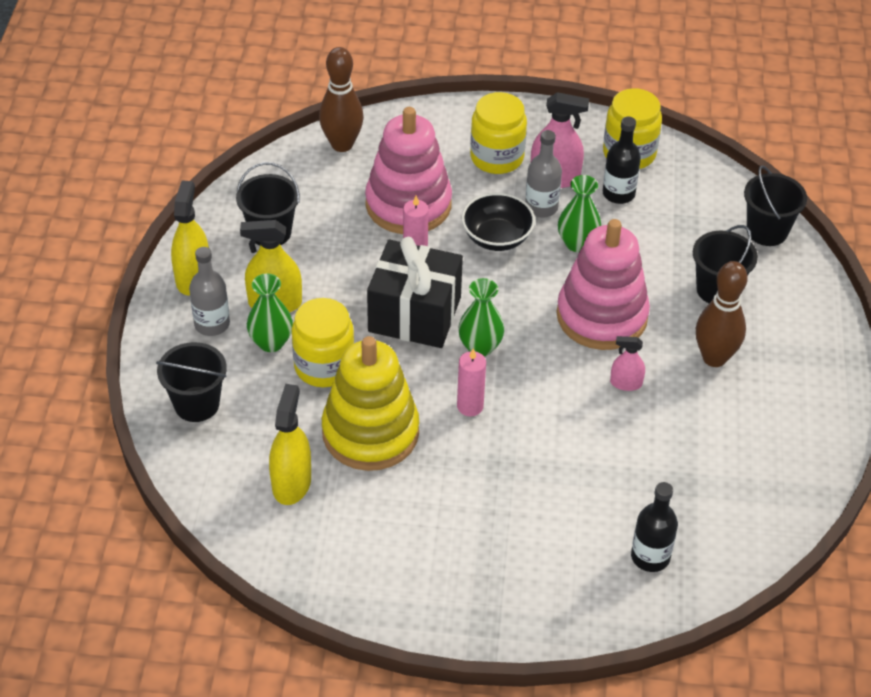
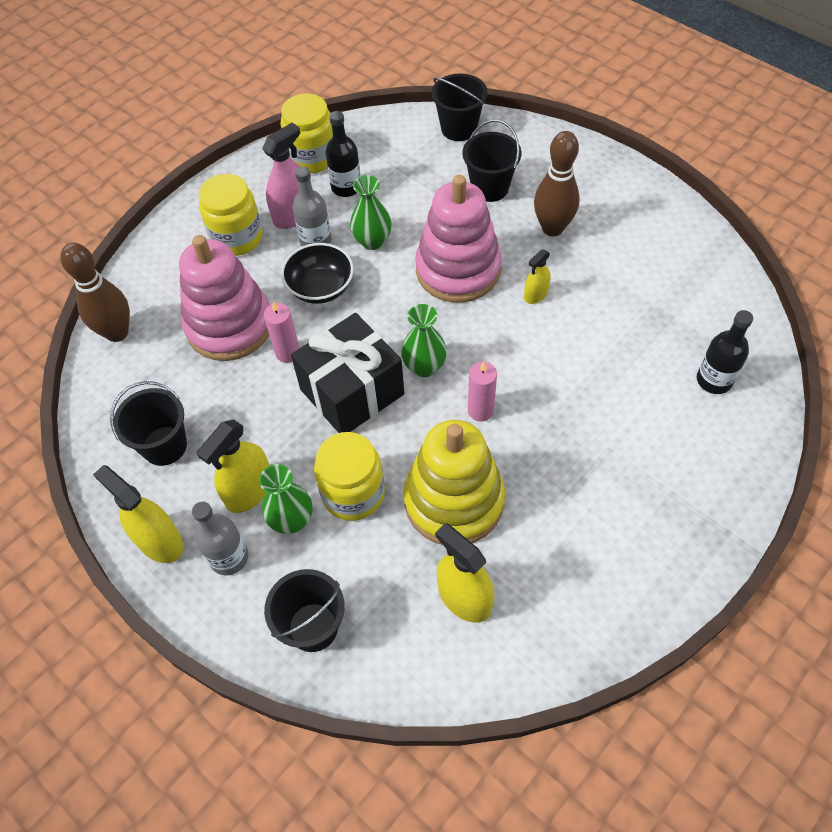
camera: 50 degrees left, 10 degrees up
pink spray bottle [610,336,645,391] -> yellow spray bottle [524,249,551,304]

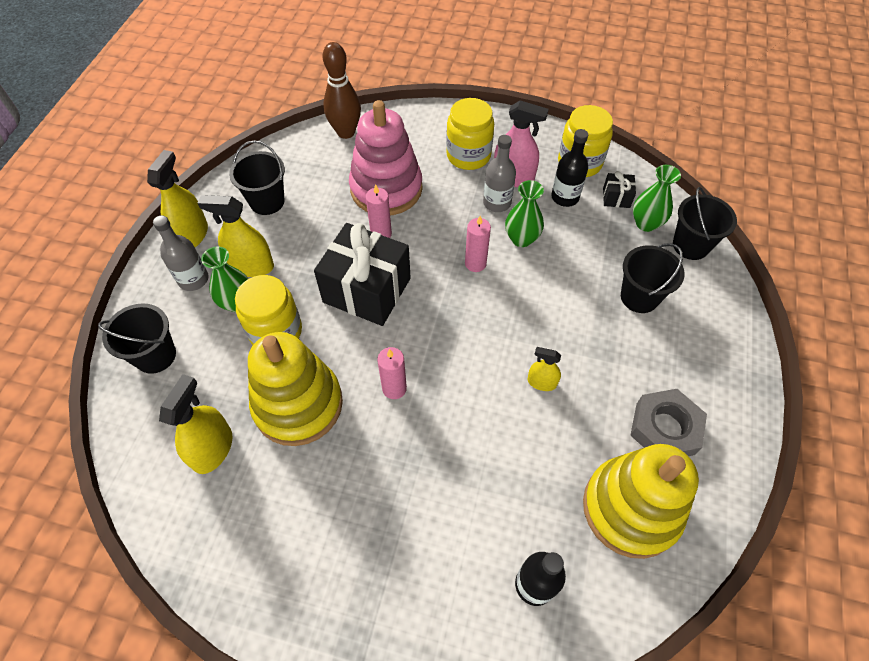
camera: 60 degrees right, 0 degrees up
black bowl [281,243,354,304] -> none
green vase [401,304,447,377] -> green vase moved to [633,165,681,232]
pink stacking toy [415,175,502,303] -> none
brown bowling pin [534,131,580,236] -> none
none -> pink candle [465,216,491,272]
none -> yellow stacking toy [583,444,699,559]
none -> black gift [603,171,636,208]
none -> grey nut [630,389,707,456]

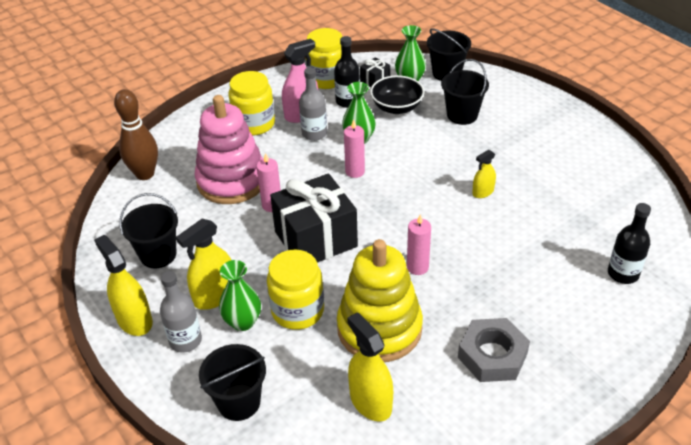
camera: 50 degrees left, 15 degrees down
yellow stacking toy [583,444,699,559] -> none
grey nut [630,389,707,456] -> grey nut moved to [458,318,530,382]
none -> black bowl [370,75,424,114]

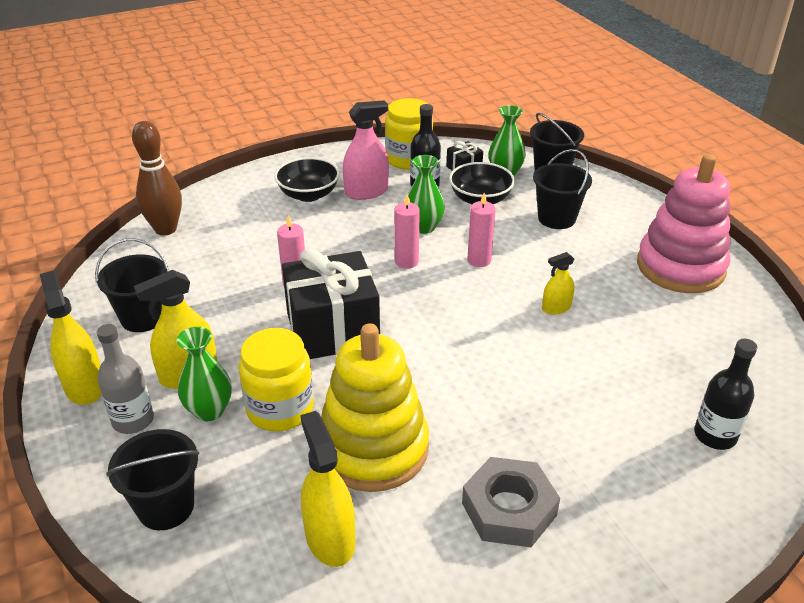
camera: 10 degrees right, 5 degrees down
pink stacking toy [194,95,263,204] -> pink stacking toy moved to [637,154,730,293]
yellow jar [229,71,275,136] -> black bowl [274,157,340,202]
grey bottle [299,67,327,141] -> none
pink candle [407,214,431,275] -> pink candle moved to [467,193,496,267]

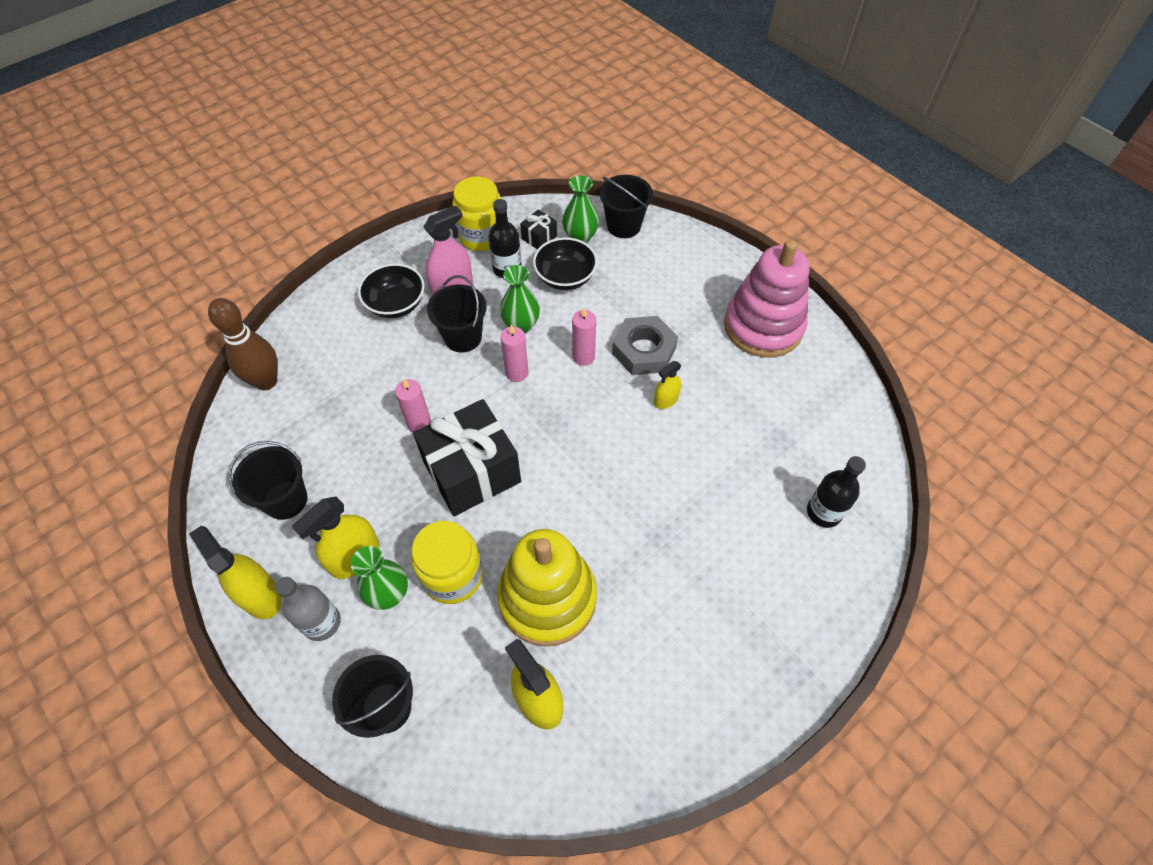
camera: 15 degrees left, 20 degrees up
grey nut [462,457,560,547] -> grey nut moved to [612,316,678,375]
black bucket [533,149,592,229] -> black bucket moved to [427,275,487,353]

